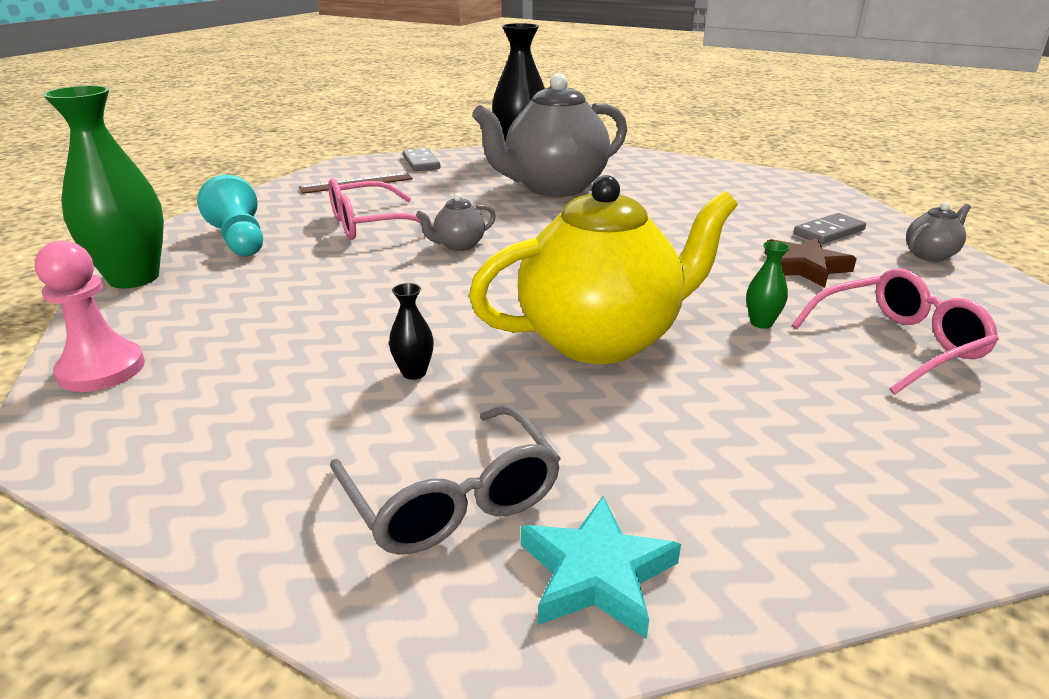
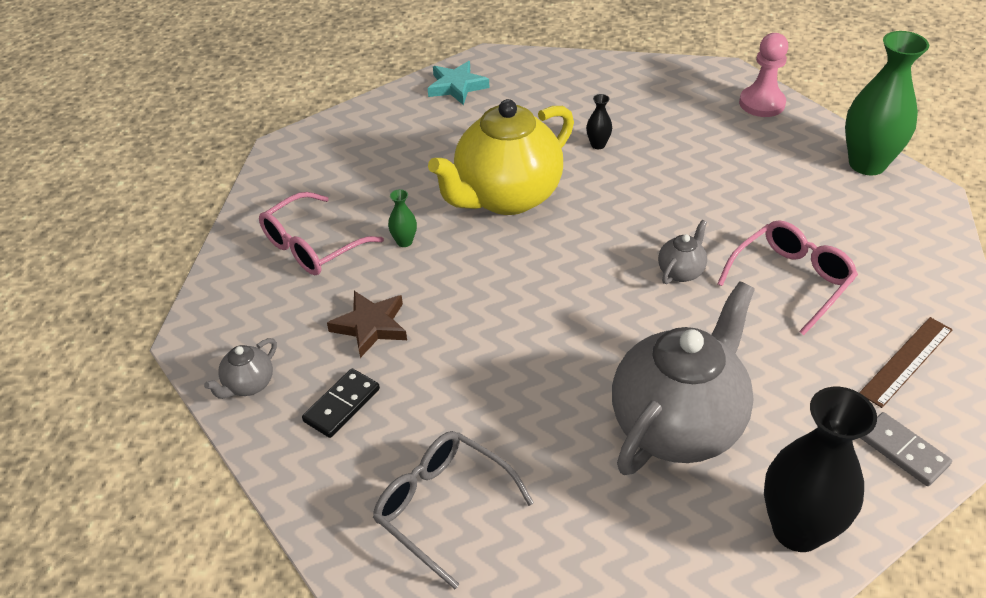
camera: 160 degrees right, 15 degrees up
turquoise pawn [197,175,263,256] -> none
grey glasses [330,405,561,555] -> grey glasses moved to [373,431,534,589]
grey domino [794,213,866,244] -> black domino [302,368,380,438]

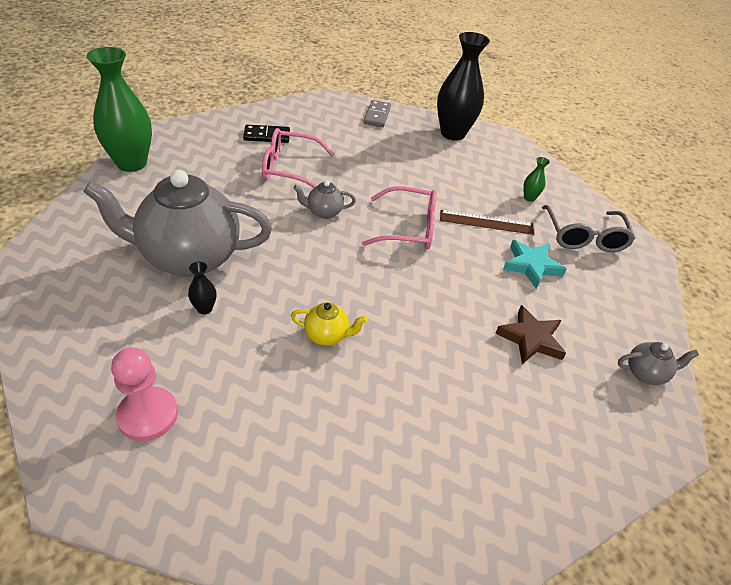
camera: 135 degrees left, 0 degrees up
pink glasses [259,192,384,275] -> pink glasses moved to [362,186,437,250]
black domino [302,368,380,438] -> black domino moved to [243,125,290,143]
green vase [388,189,417,247] -> green vase moved to [523,157,550,202]
turquoise star [428,61,489,105] -> turquoise star moved to [503,240,566,289]
yellow teapot [428,99,574,215] -> yellow teapot [291,302,367,346], size x0.41
grey teapot [612,281,755,475] -> grey teapot moved to [83,170,272,277]
pink pawn [739,33,788,117] -> pink pawn moved to [111,347,178,441]
brown ruler [859,317,953,408] -> brown ruler moved to [440,210,534,235]

